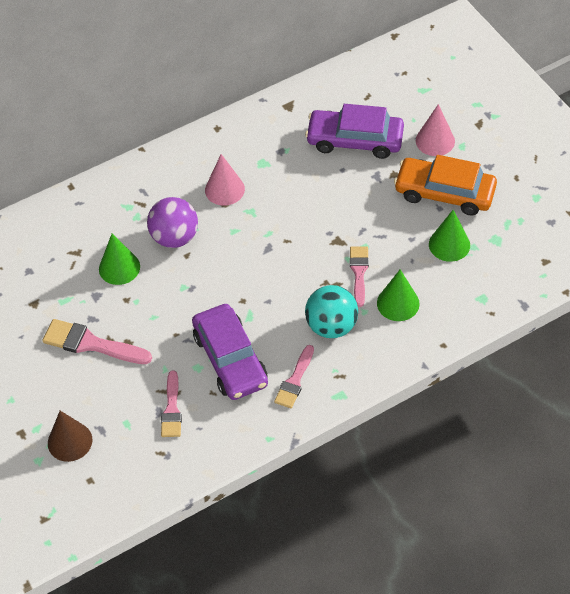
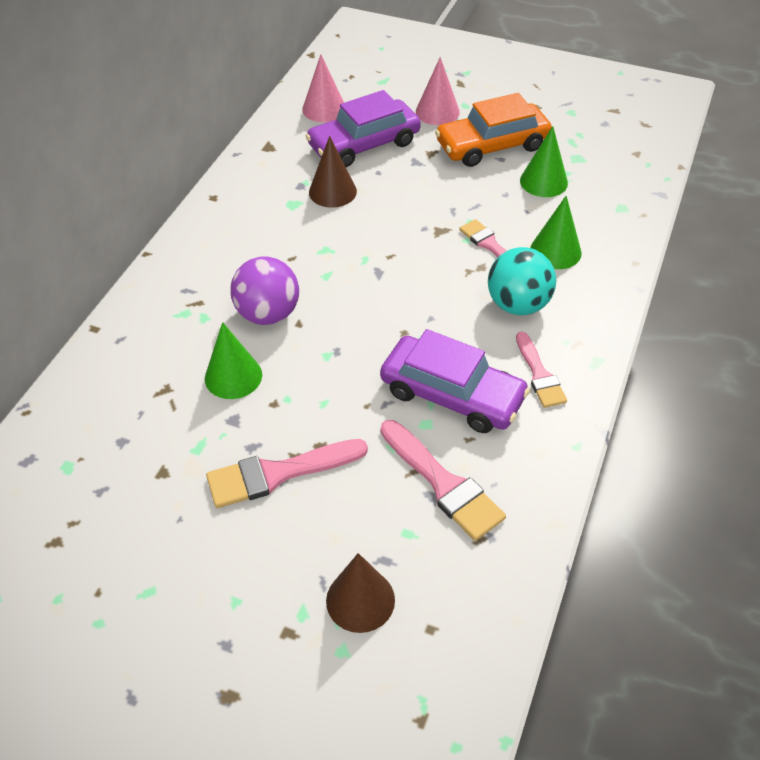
camera: 40 degrees left, 5 degrees down
pink brush [161,371,182,437] -> pink brush [381,420,506,541], size x1.52
pink cone [205,154,245,206] -> pink cone moved to [302,54,344,122]
none -> brown cone [309,136,357,208]

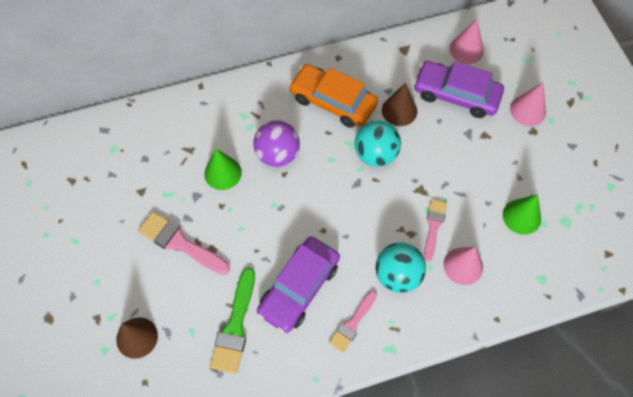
camera: 50 degrees right, 15 degrees up
purple car [380,329,530,433] -> purple car turned 45 degrees clockwise [257,236,340,333]
pink brush [381,420,506,541] -> green brush [210,268,255,374]
orange car [435,93,552,167] -> orange car moved to [289,64,378,128]
green cone [530,195,582,269] -> pink cone [443,247,483,285]
none -> turquoise ball [355,120,401,167]

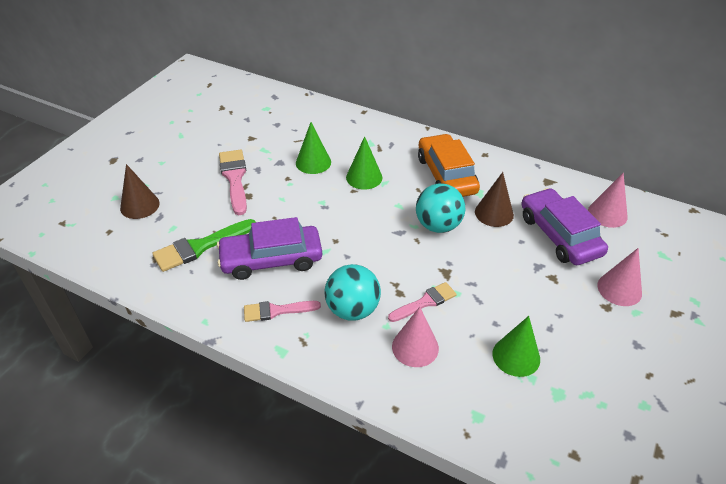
camera: 45 degrees right, 20 degrees down
purple ball [253,120,300,167] -> green cone [346,136,382,190]

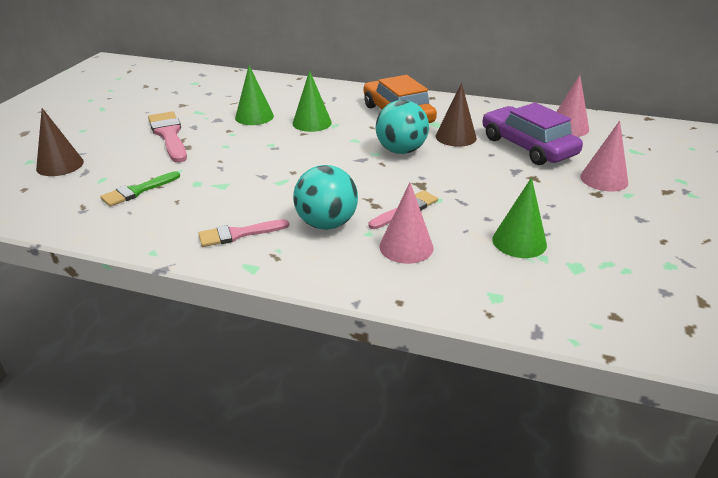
camera: 10 degrees left, 10 degrees down
green brush [152,219,256,272] -> green brush [100,171,180,207], size x0.66
purple car [217,217,322,280] -> none

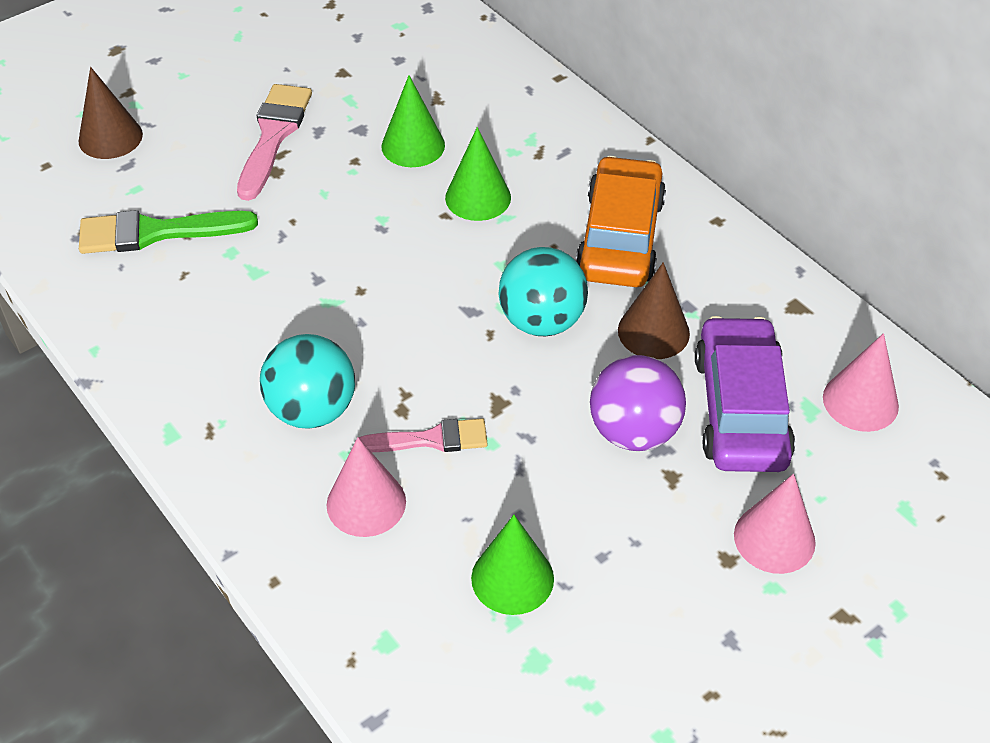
camera: 35 degrees right, 15 degrees up
green brush [100,171,180,207] -> green brush [79,210,258,254], size x1.52
pink brush [198,219,289,247] -> none
none -> purple ball [590,355,686,451]

